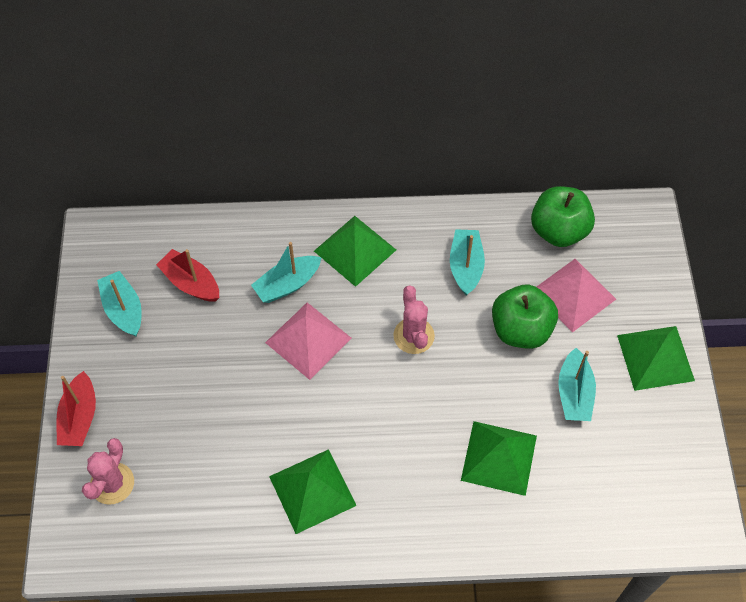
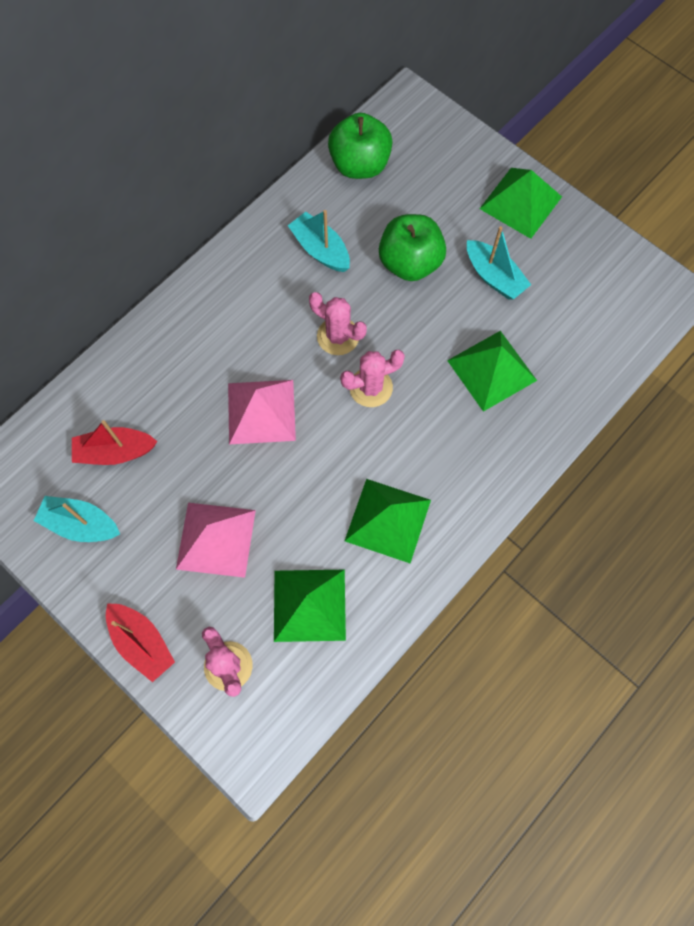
camera: 45 degrees left, 10 degrees up
turquoise boat [251,242,322,303] -> none
green pyramid [314,216,396,287] -> green pyramid moved to [274,570,346,642]
pink pyramid [537,259,616,332] -> pink pyramid moved to [176,503,256,578]
none -> pink cactus [340,350,405,407]

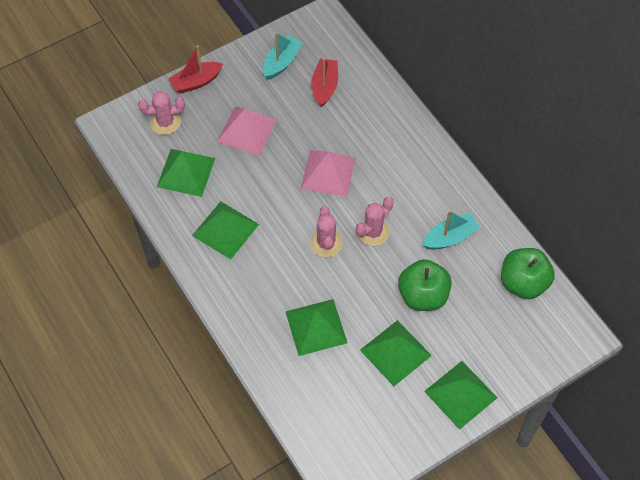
camera: 105 degrees right, 10 degrees down
turquoise boat [467,226,531,300] -> green pyramid [360,320,432,386]

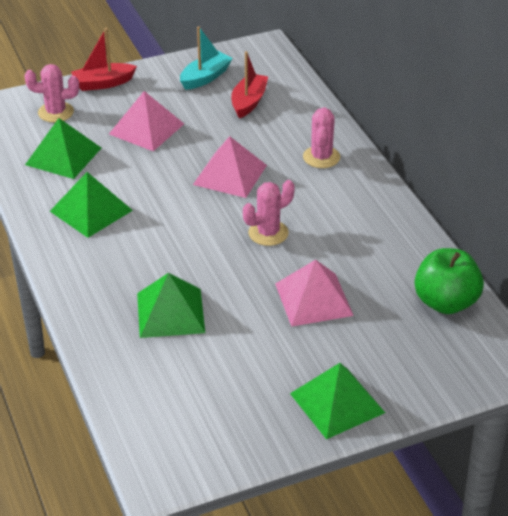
camera: 10 degrees right, 20 degrees down
pink cactus [310,206,342,257] -> pink cactus moved to [303,107,340,168]
green pyramid [360,320,432,386] -> none
green apple [398,259,452,311] -> pink pyramid [275,260,354,327]
turquoise boat [423,211,480,250] -> none

